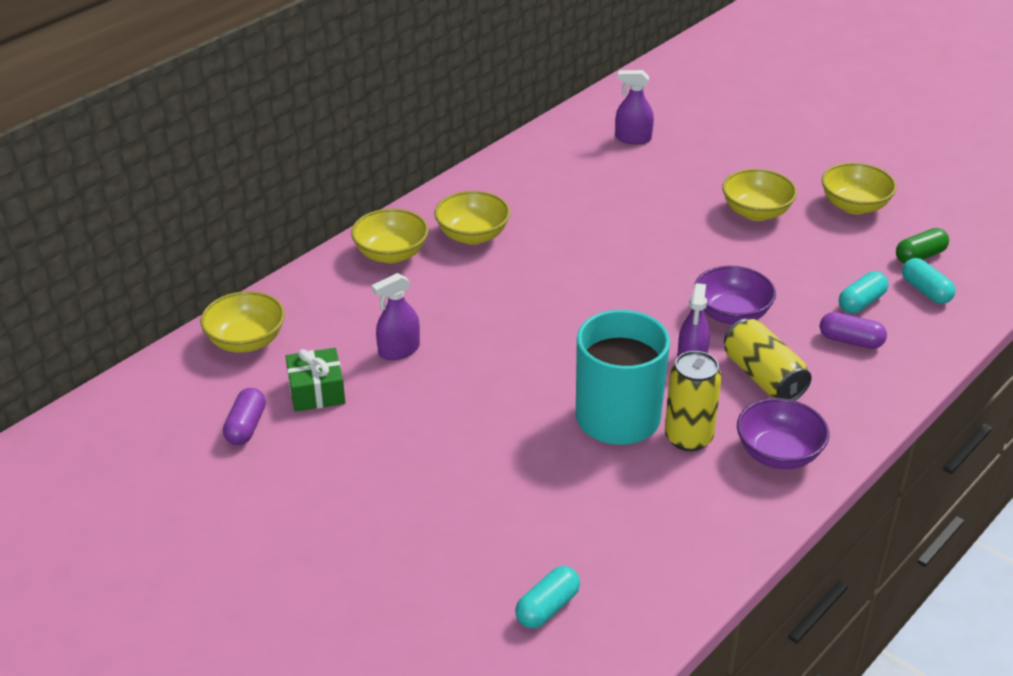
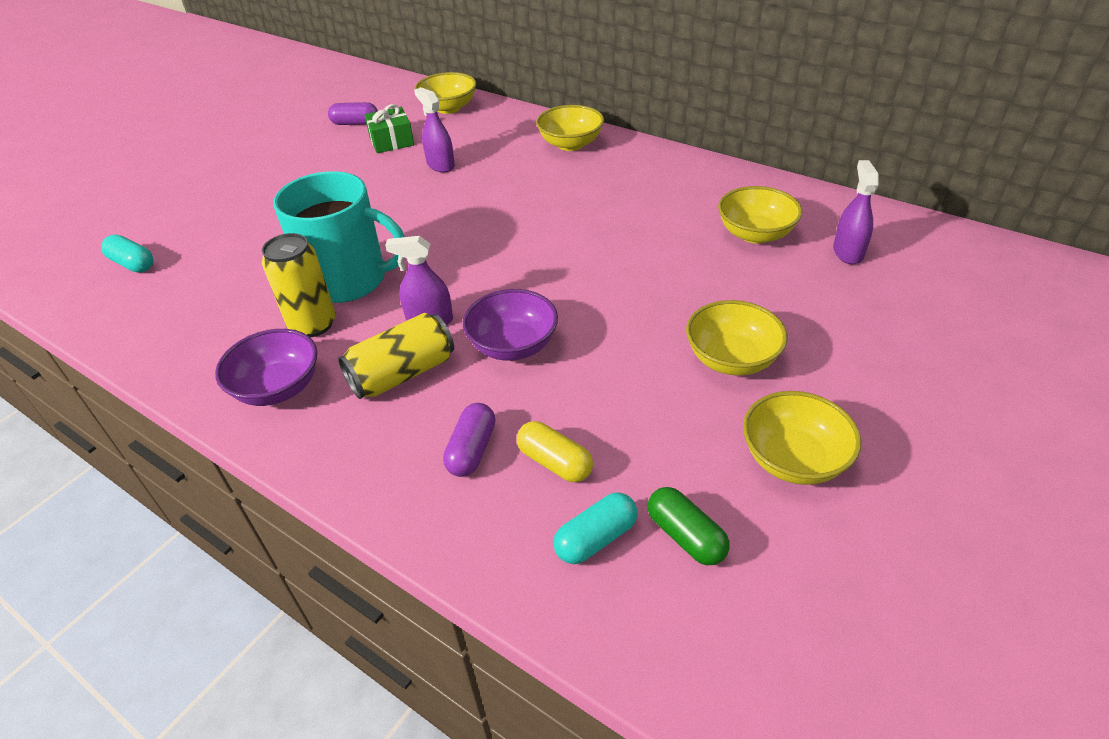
camera: 85 degrees right, 5 degrees up
yellow bowl [434,191,510,245] -> yellow bowl moved to [718,186,802,244]
turquoise capsule [839,271,889,314] -> yellow capsule [517,421,593,482]

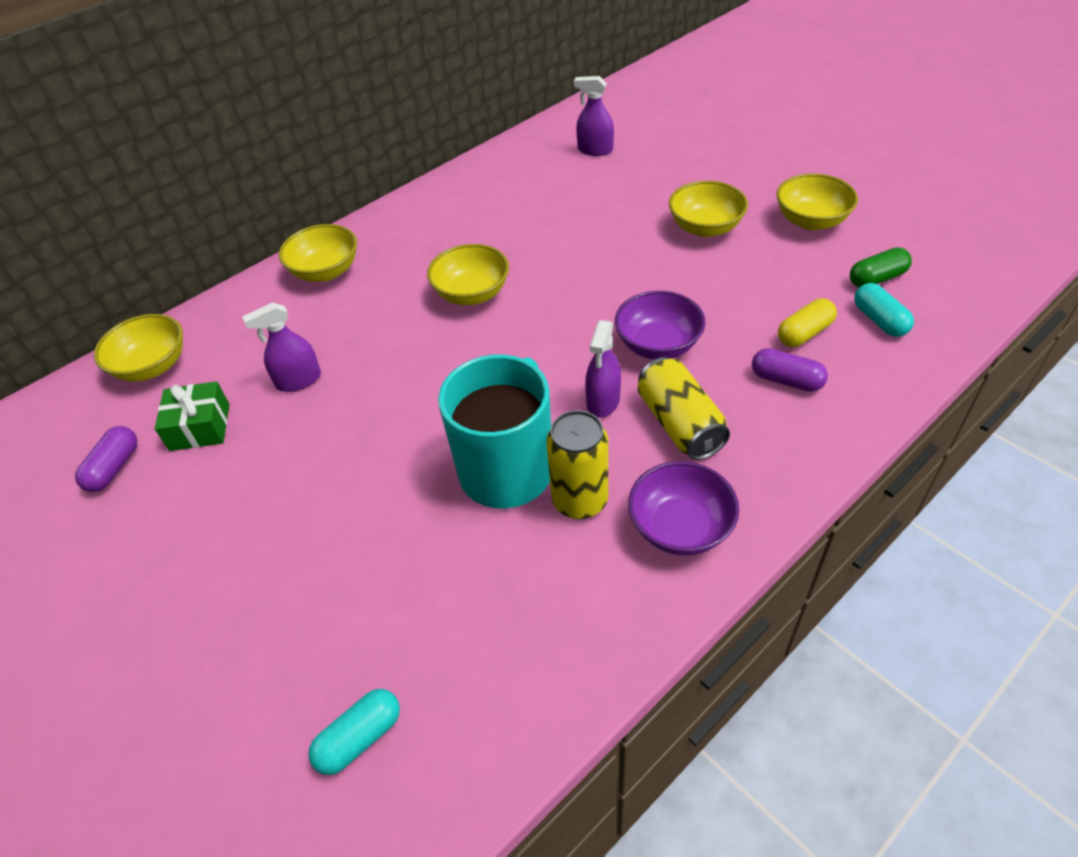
camera: 75 degrees left, 5 degrees up
yellow bowl [718,186,802,244] -> yellow bowl moved to [427,244,509,305]

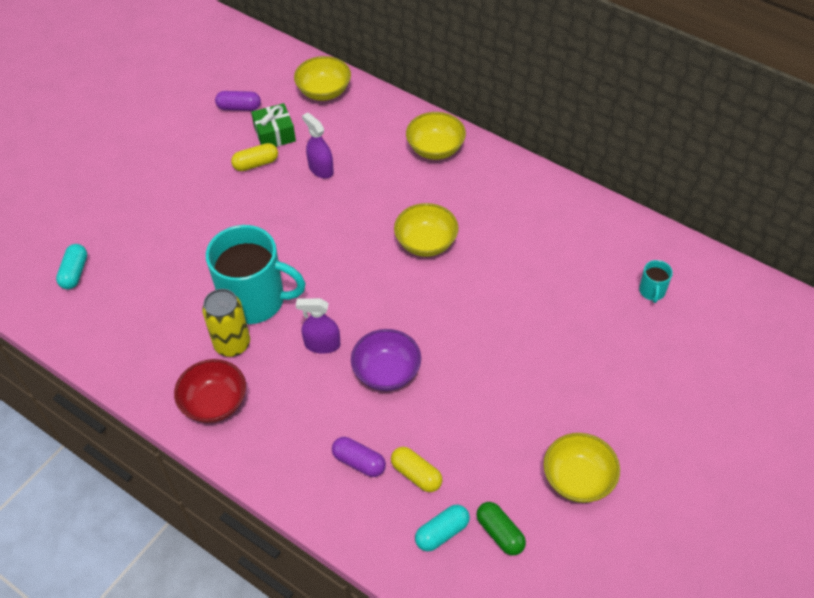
camera: 75 degrees right, 5 degrees up
turquoise capsule [308,689,400,775] -> turquoise capsule turned 60 degrees clockwise [56,244,87,290]
purple spray bottle [574,76,614,156] -> turquoise mug [639,260,673,303]
purple bowl [628,461,739,556] -> red bowl [174,359,246,423]
yellow can [638,357,730,460] -> none
yellow bowl [669,181,748,237] -> none
purple capsule [752,348,828,392] -> purple capsule turned 75 degrees counterclockwise [332,437,386,477]
none -> yellow capsule [231,143,278,171]

